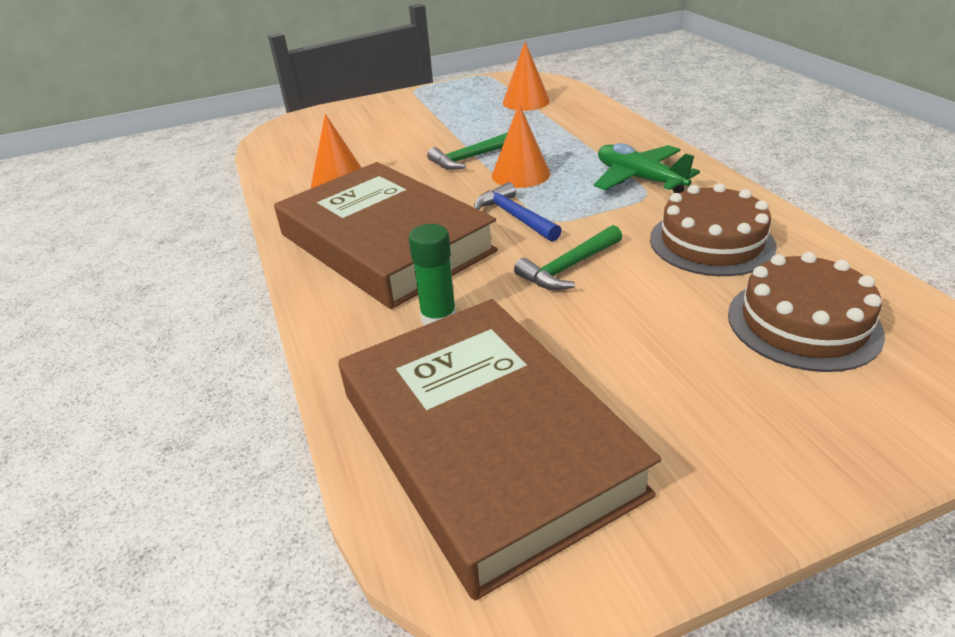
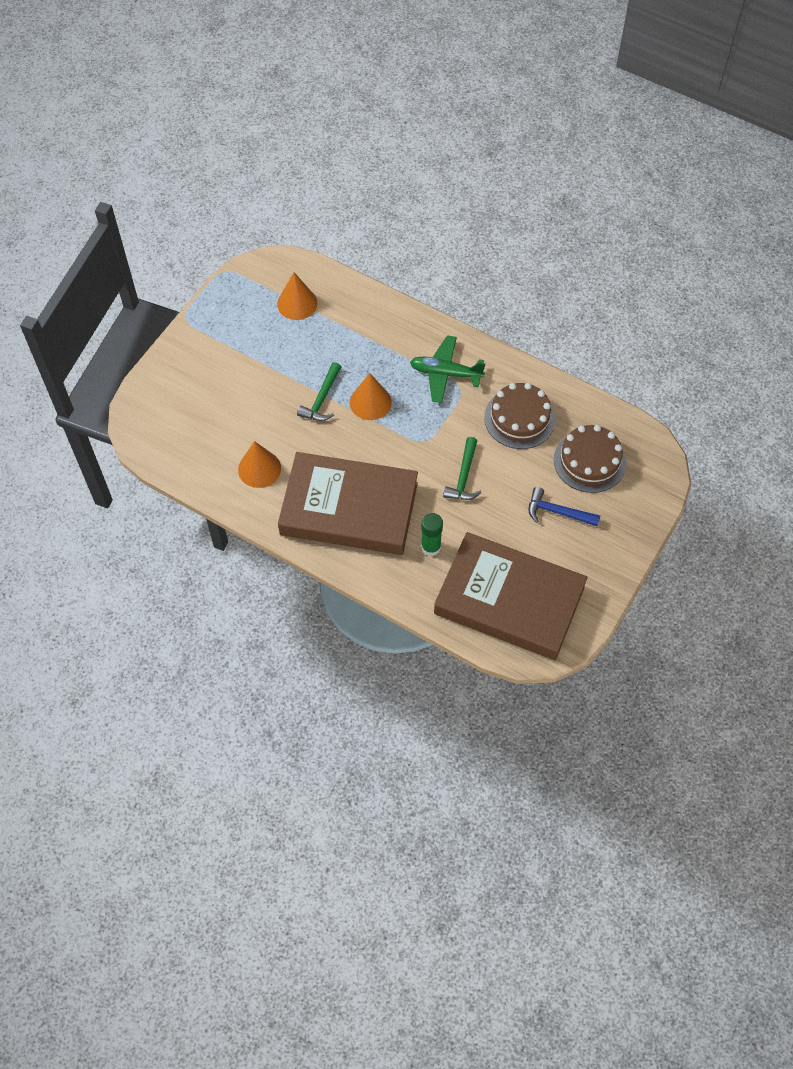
camera: 40 degrees left, 25 degrees up
blue hammer [474,182,562,242] -> blue hammer moved to [529,487,600,526]

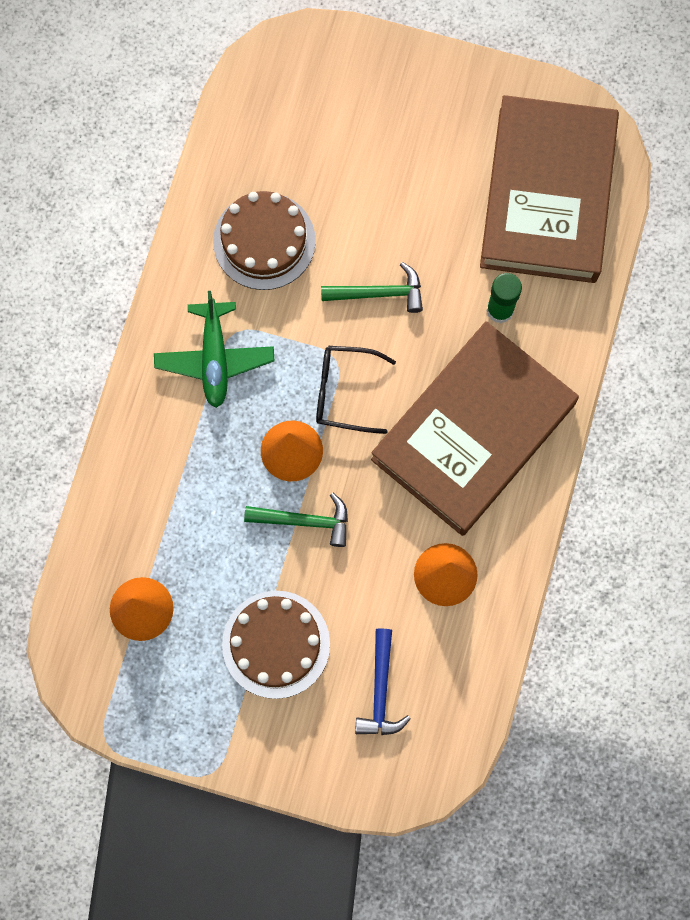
camera: 105 degrees left, 15 degrees up
brown book [278,452,418,555] -> brown book turned 45 degrees clockwise [371,321,579,536]
blue hammer [529,487,600,526] -> blue hammer moved to [355,628,411,735]
brown cake [554,425,626,493] -> brown cake moved to [222,591,330,699]
none -> black glasses [316,346,396,434]

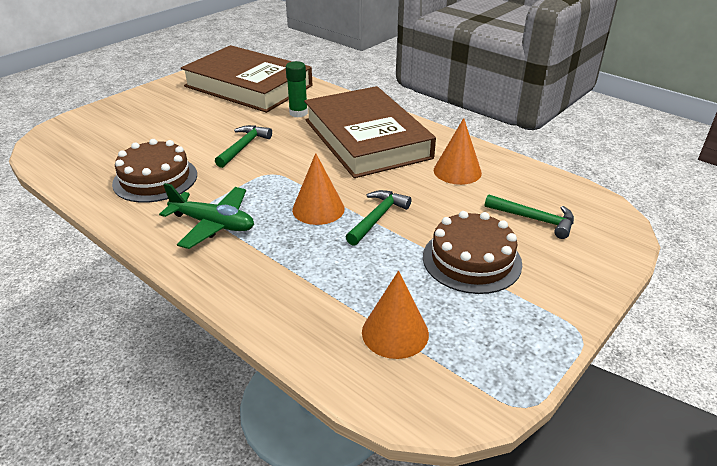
camera: 65 degrees left, 40 degrees down
black glasses [316,346,396,434] -> none
blue hammer [355,628,411,735] -> green hammer [485,194,574,239]

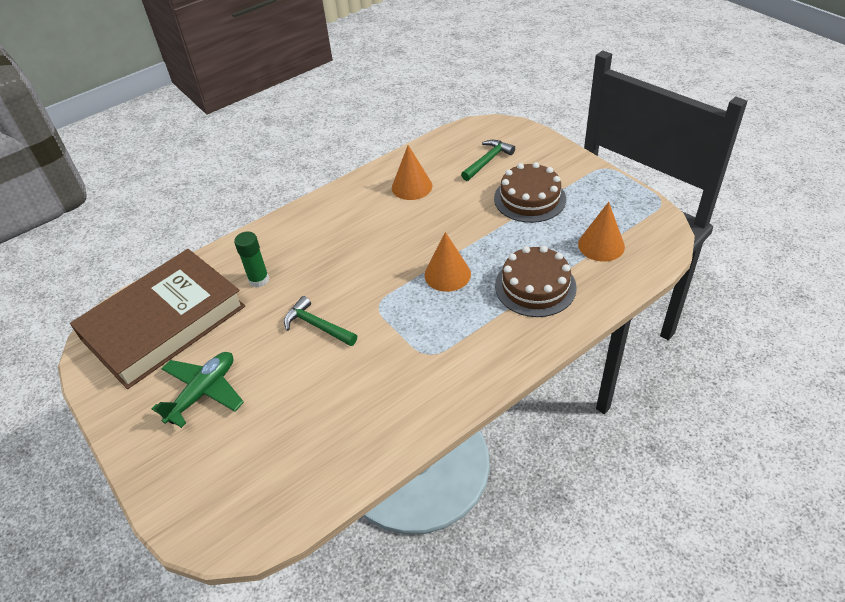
camera: 75 degrees left, 10 degrees up
brown cake [112,139,197,203] -> brown cake moved to [495,246,577,317]
green plane [159,183,254,249] -> green plane moved to [152,352,244,428]
brown book [304,86,436,178] -> none
green hammer [346,190,412,246] -> none

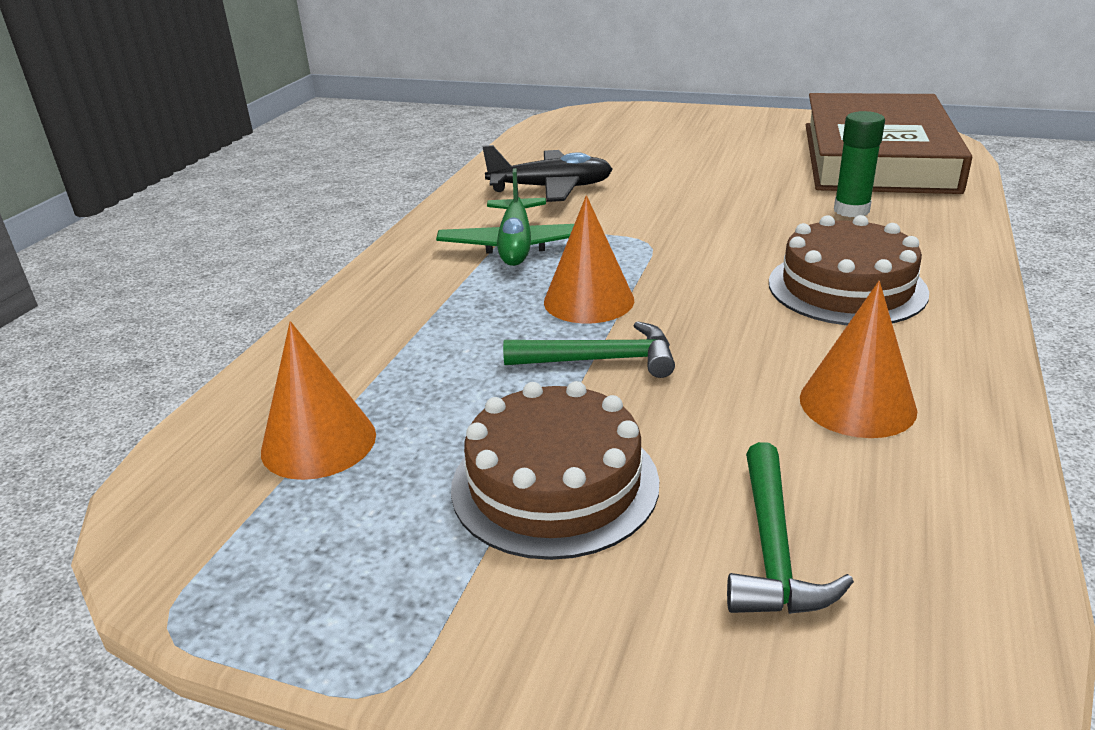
camera: 145 degrees right, 15 degrees down
green plane [152,352,244,428] -> green plane moved to [436,168,574,266]
green hammer [284,296,357,346] -> green hammer moved to [503,321,675,378]
brown cake [495,246,577,317] -> brown cake moved to [769,215,929,325]
none -> black plane [482,145,613,202]

